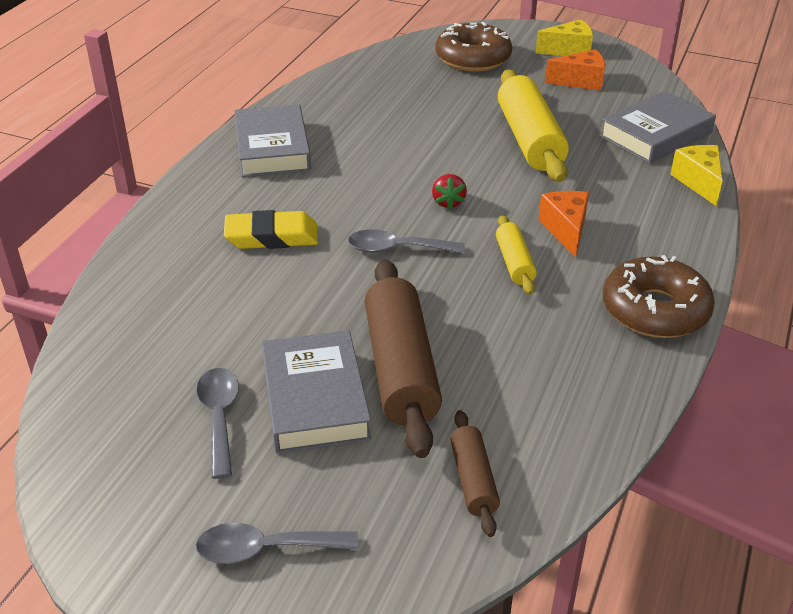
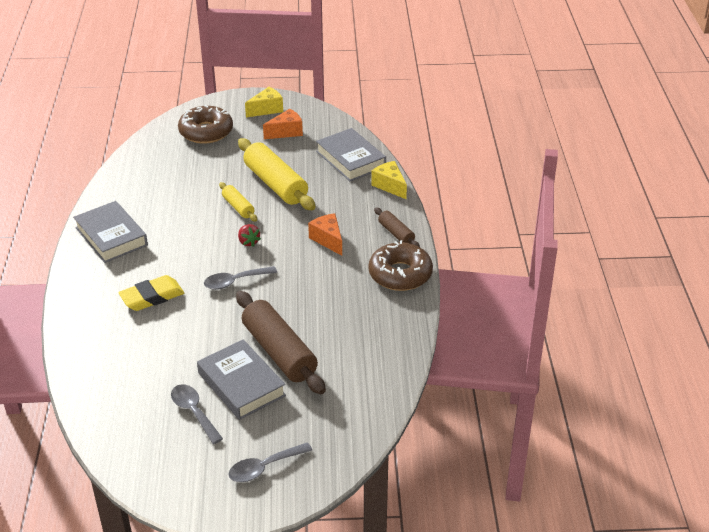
camera: 25 degrees left, 0 degrees up
brown rolling pin [450,410,500,537] -> brown rolling pin moved to [374,207,420,247]
yellow rolling pin [496,215,537,295] -> yellow rolling pin moved to [219,182,257,222]
grey book [600,90,716,164] -> grey book turned 60 degrees counterclockwise [316,128,386,181]

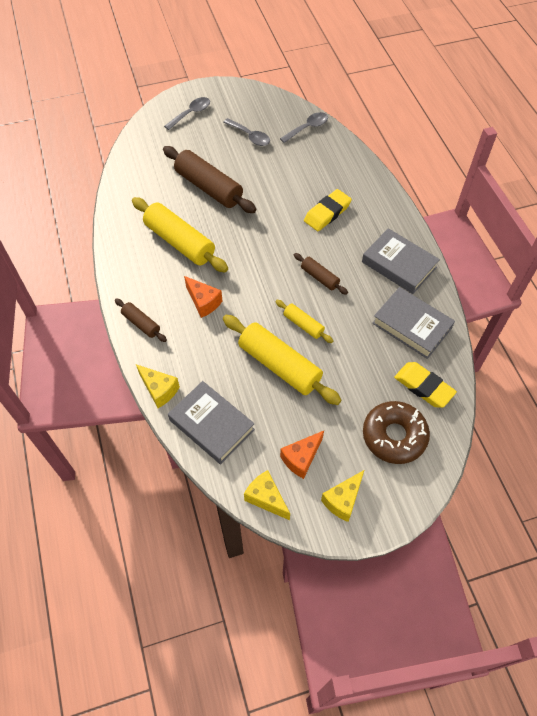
camera: 165 degrees right, 20 degrees up
grey book [197,339,286,420] -> grey book moved to [372,287,455,359]
grey spoon [204,266,277,290] -> grey spoon moved to [280,112,328,143]
red strawberry [238,224,261,247] -> none
brown donut [368,240,433,291] -> none
none -> yellow rolling pin [132,197,228,272]
none -> yellow cheese [244,470,290,520]
none -> brown rolling pin [294,253,348,295]
none -> yellow eraser [394,362,457,408]

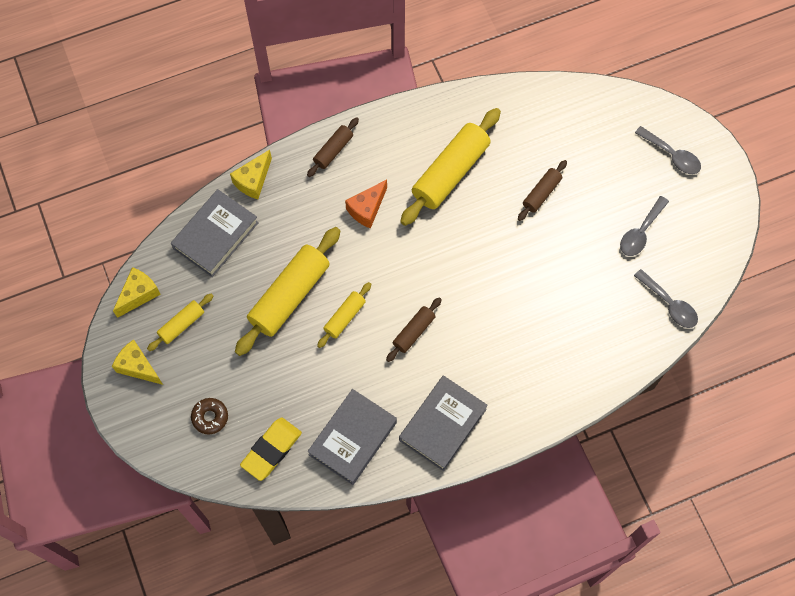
camera: 85 degrees right, 10 degrees up
brown rolling pin [163,146,256,213] -> brown rolling pin [518,160,567,221], size x0.51
orange cheese [280,431,324,479] -> yellow rolling pin [147,293,213,351]
yellow eraser [304,189,352,231] -> none
brown donut [363,401,430,464] -> brown donut [191,398,228,434], size x0.53

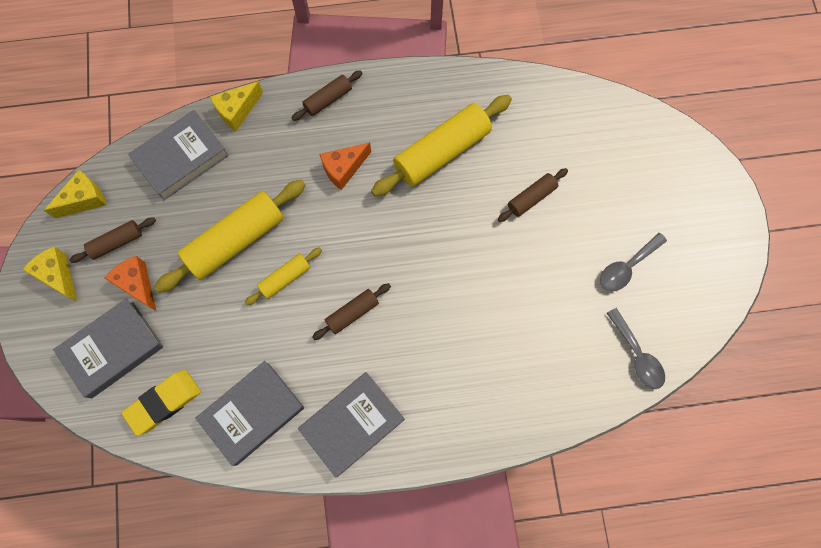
camera: 15 degrees right, 5 degrees up
yellow rolling pin [147,293,213,351] -> brown rolling pin [70,218,156,263]
brown donut [191,398,228,434] -> grey book [53,299,163,398]
grey spoon [635,126,701,174] -> none
none -> orange cheese [105,256,156,311]

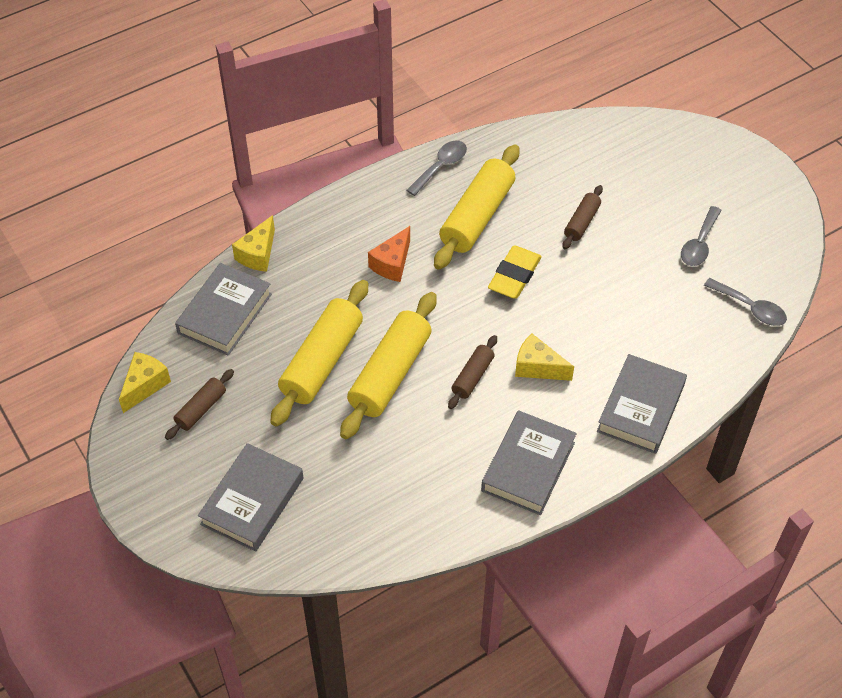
camera: 25 degrees left, 20 degrees down
yellow cheese [22,247,77,301] -> yellow cheese moved to [515,333,574,381]
orange cheese [105,256,156,311] -> none
yellow eraser [121,370,201,436] -> yellow eraser moved to [488,245,542,299]
grey book [195,361,304,466] -> grey book moved to [597,354,687,454]
yellow rolling pin [245,248,322,305] -> yellow rolling pin [340,292,437,439], size x1.95
brown rolling pin [292,70,362,121] -> none
none -> grey spoon [406,141,467,196]

